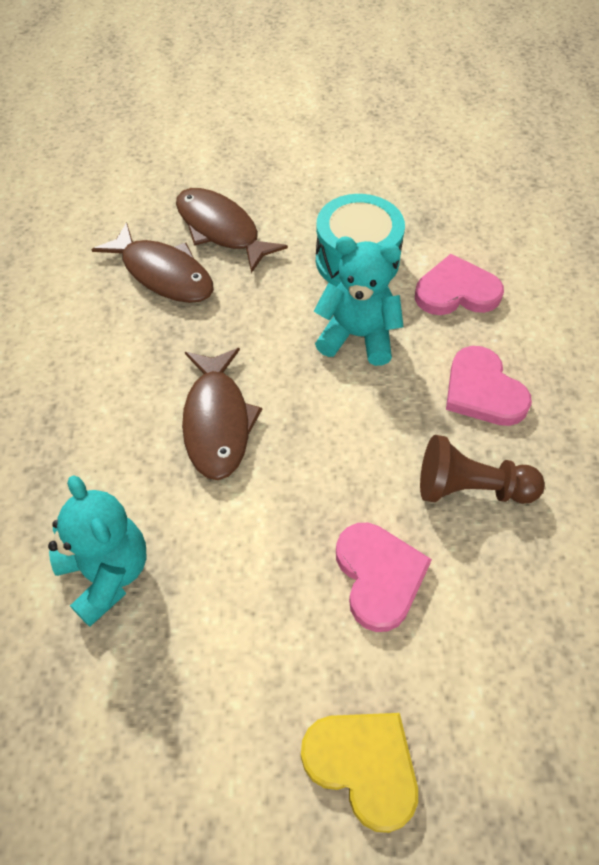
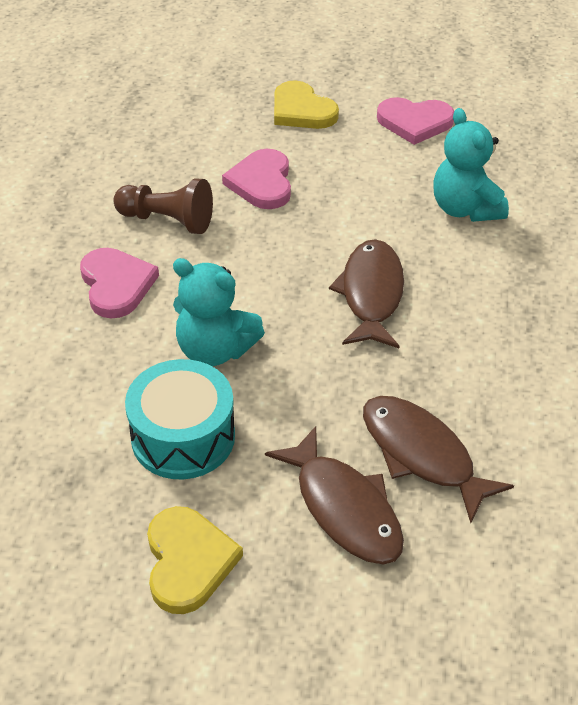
camera: 170 degrees left, 10 degrees down
pink heart [415,254,504,315] -> pink heart moved to [377,97,454,145]
none -> yellow heart [147,506,243,614]

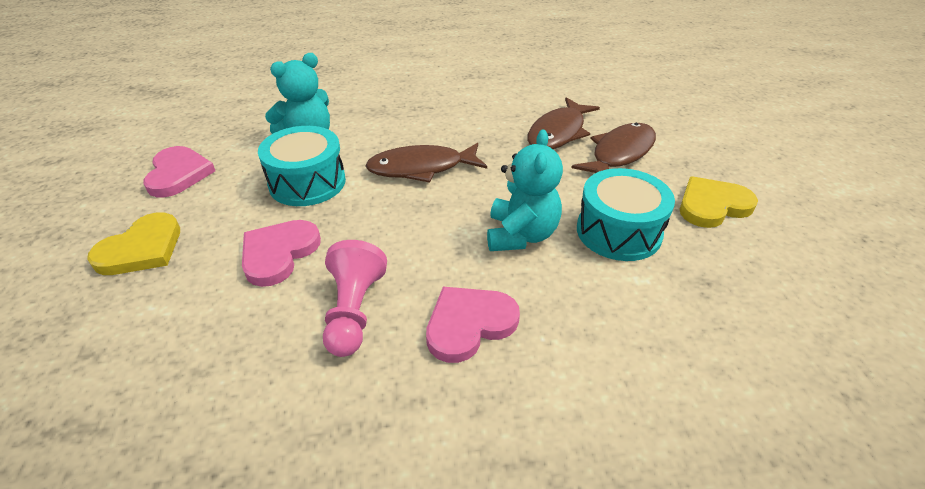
camera: 105 degrees left, 5 degrees down
brown pawn [113,178,213,234] -> pink pawn [323,240,387,357]
pink heart [222,149,291,209] -> pink heart turned 135 degrees clockwise [242,220,321,287]
none -> turquoise drum [258,126,346,206]

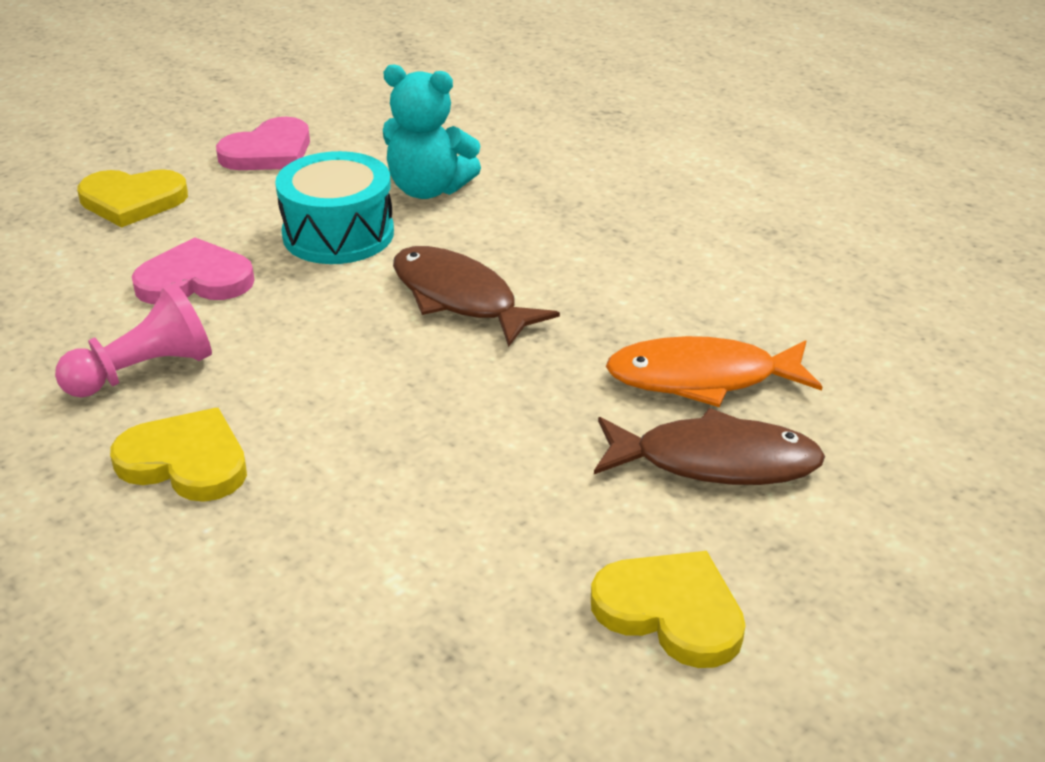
camera: 55 degrees right, 5 degrees down
pink heart [426,287,520,363] -> yellow heart [110,408,247,502]
turquoise teddy bear [487,130,563,251] -> none
brown fish [527,97,600,149] -> orange fish [606,336,823,407]
turquoise drum [577,168,675,261] -> none

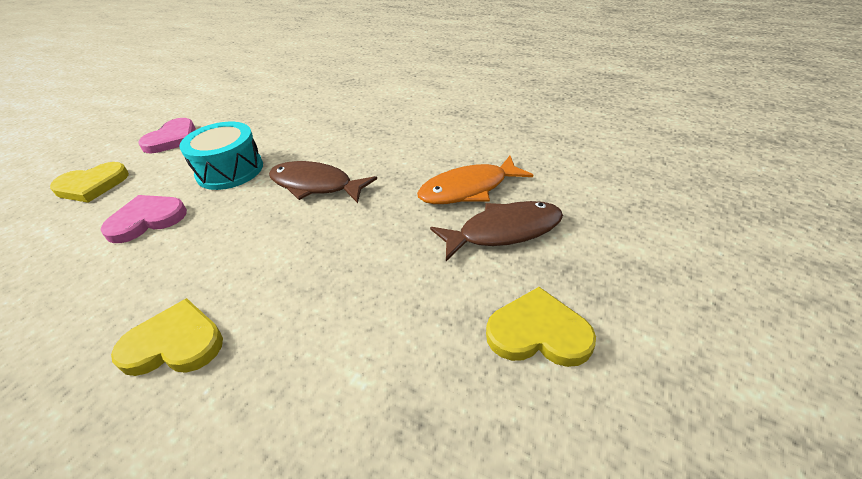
camera: 20 degrees left, 5 degrees up
pink pawn [55,283,212,398] -> none
turquoise teddy bear [383,64,481,199] -> none

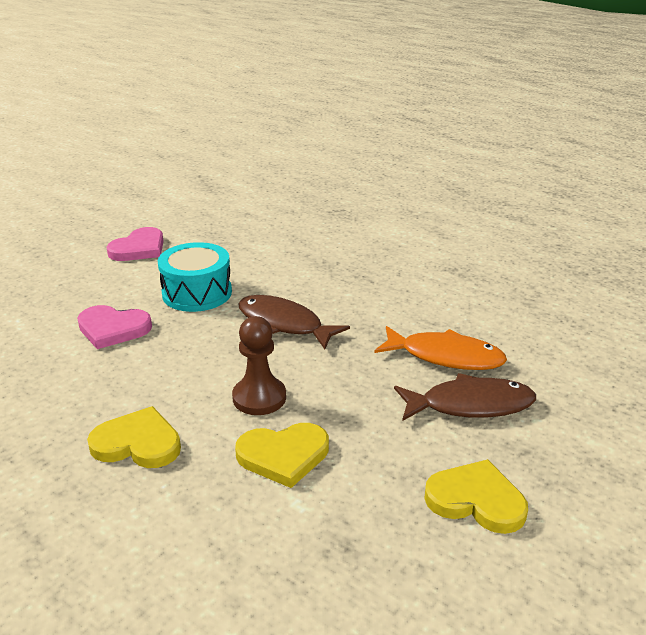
camera: 10 degrees right, 10 degrees down
yellow heart [50,162,129,203] -> yellow heart moved to [235,423,329,488]
pink heart [100,195,187,243] -> pink heart turned 150 degrees counterclockwise [77,305,152,349]
orange fish [417,156,533,204] -> orange fish turned 150 degrees counterclockwise [374,326,507,370]
none -> brown pawn [232,316,286,415]

